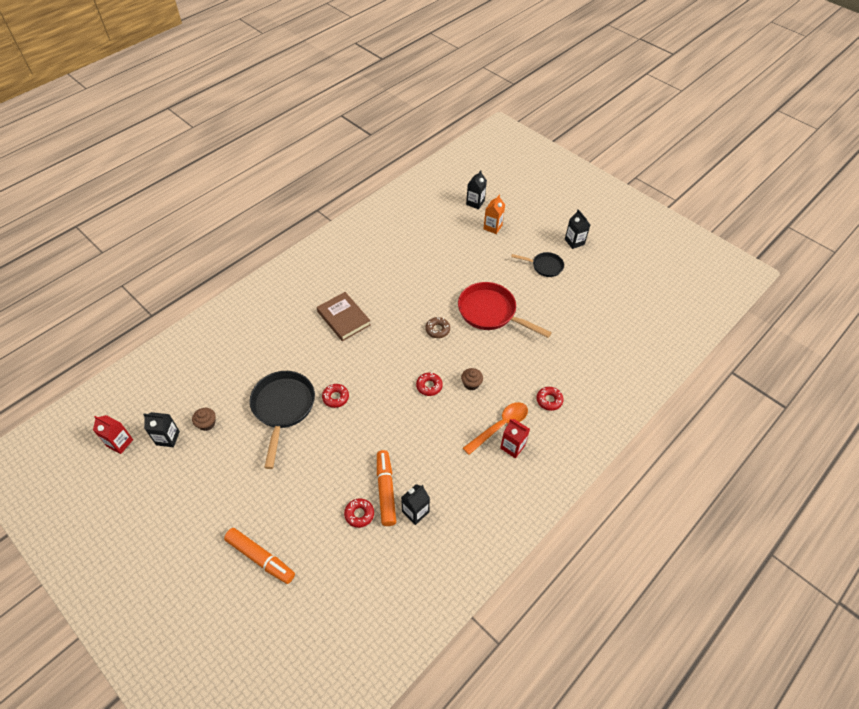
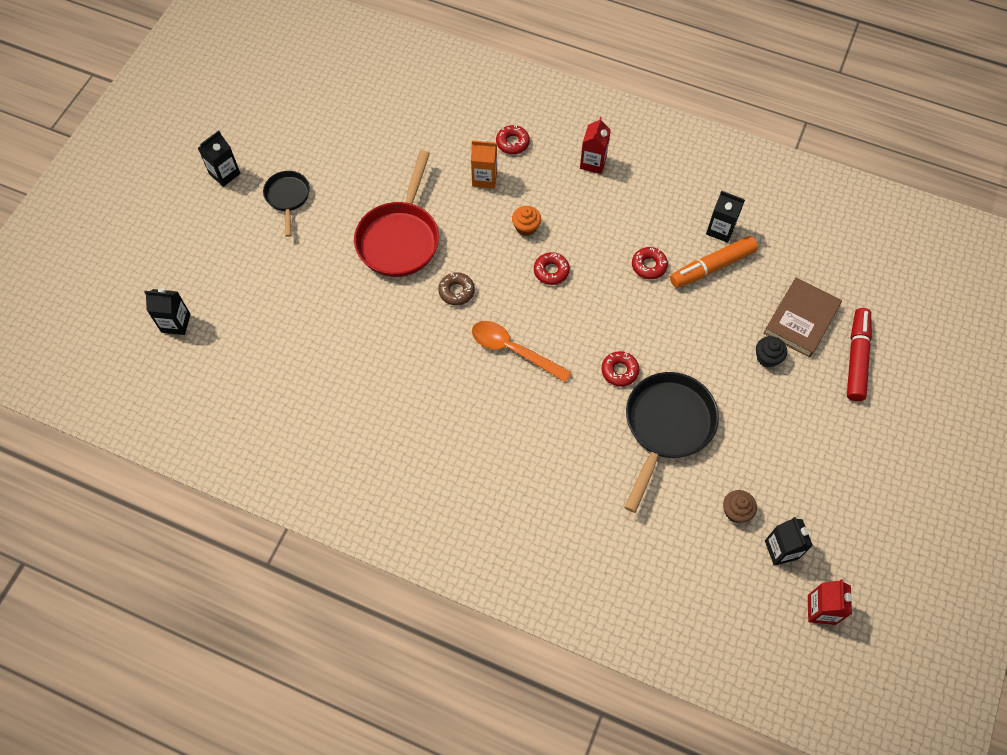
camera: 110 degrees left, 10 degrees up
orange marker [224,528,295,584] -> red marker [847,308,872,401]
black pan [250,371,315,469] -> black pan turned 135 degrees clockwise [624,372,719,513]
brown book [317,292,371,341] -> brown book moved to [763,277,842,358]
red donut [344,498,374,528] -> red donut moved to [632,247,668,279]
brown cupcake [461,368,483,390] -> orange cupcake [512,206,541,236]
orange spoon [463,402,528,455] -> orange spoon moved to [472,321,572,383]
orange carton [483,195,505,234] -> orange carton moved to [471,140,497,188]
none -> black cupcake [756,336,787,367]

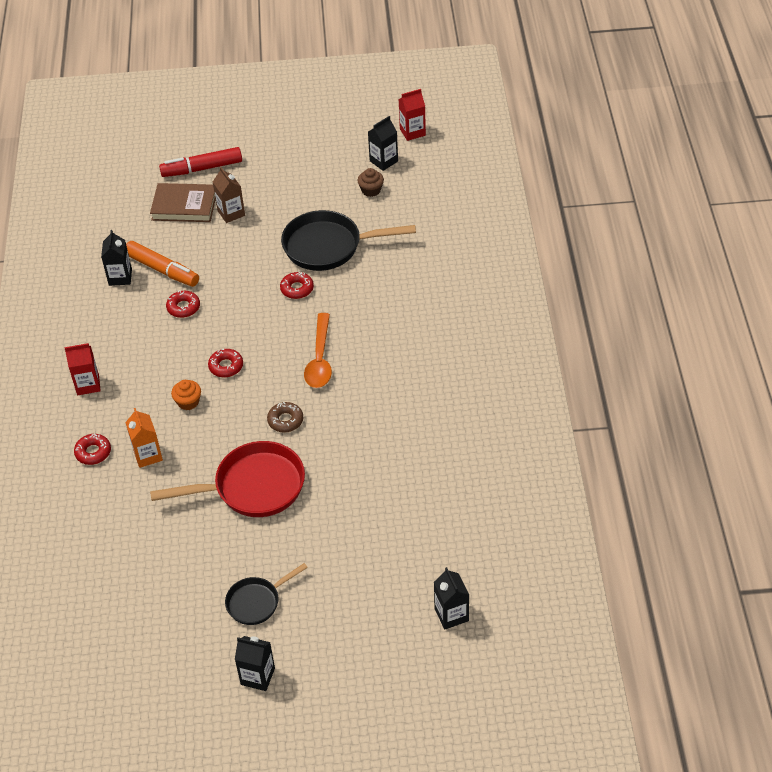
camera: 115 degrees left, 15 degrees down
black cupcake [756,336,787,367] -> brown carton [213,167,245,223]

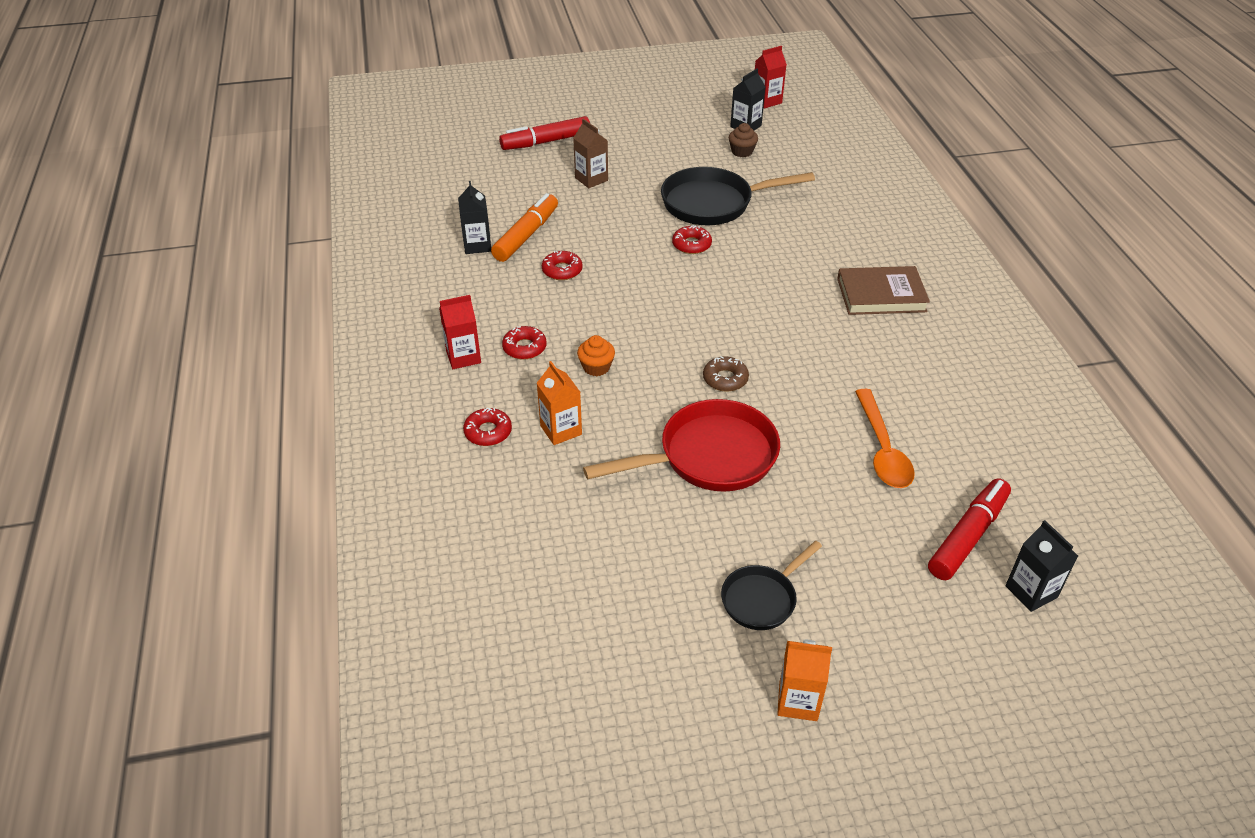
camera: 10 degrees left, 5 degrees down
orange marker [126,241,199,287] -> orange marker turned 90 degrees counterclockwise [491,193,558,262]
brown book [150,183,216,222] -> brown book moved to [837,266,930,315]
red donut [208,349,243,377] -> red donut moved to [502,326,547,360]
black carton [235,636,275,691] -> orange carton [777,640,832,721]
orange spoon [304,313,332,388] -> orange spoon moved to [855,389,915,488]
none -> red marker [928,479,1011,580]

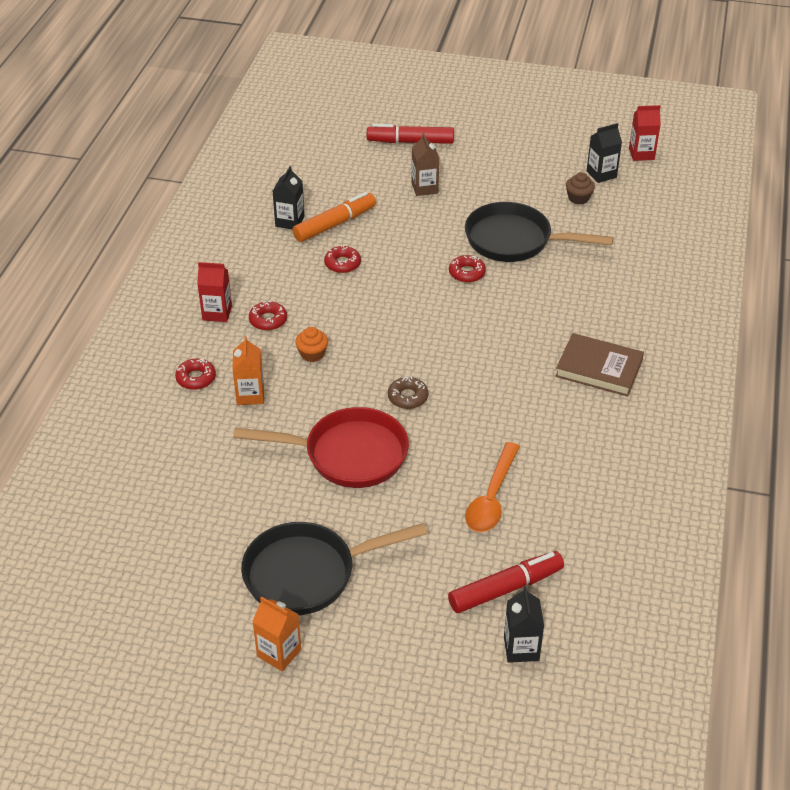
camera: 25 degrees right, 0 degrees up
black pan [721,541,822,630] -> black pan [241,522,427,615], size x1.78

